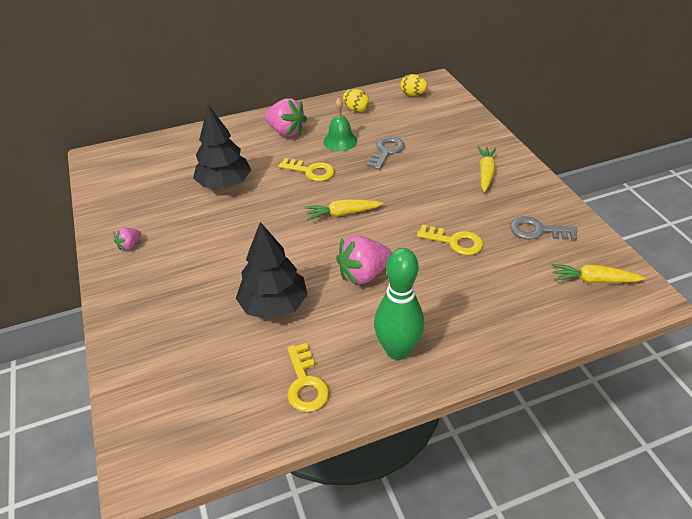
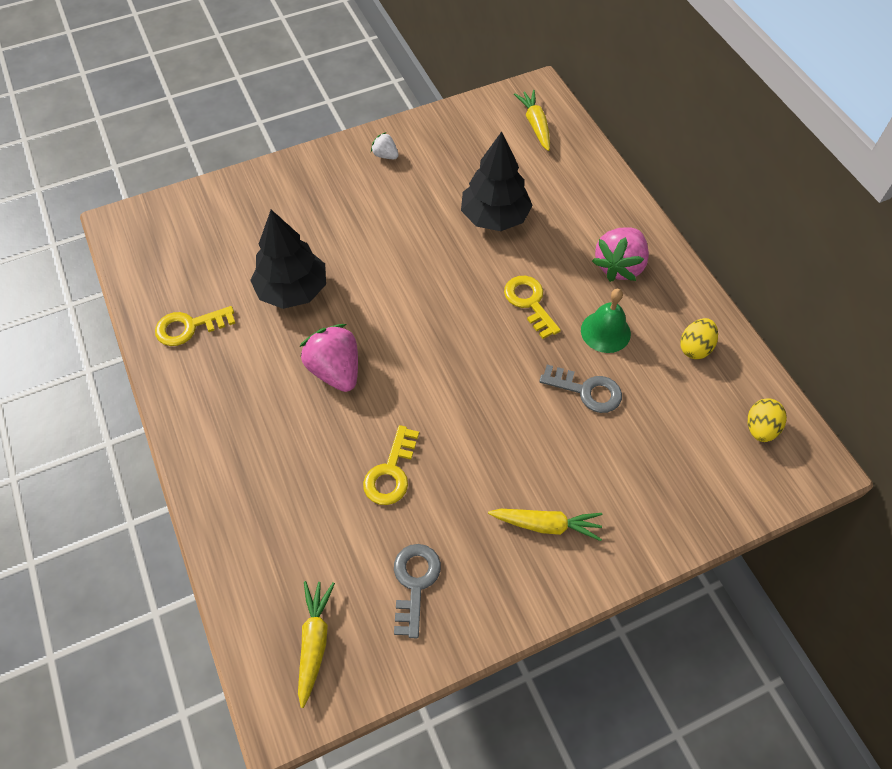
camera: 85 degrees right, 15 degrees up
pink strawberry [113,228,141,250] -> white strawberry [371,132,399,159]
yellow key [279,158,334,181] -> yellow key turned 135 degrees clockwise [504,276,561,339]
yellow carrot [304,200,383,220] -> yellow carrot moved to [514,90,550,151]
green bowling pin [374,248,424,360] -> none

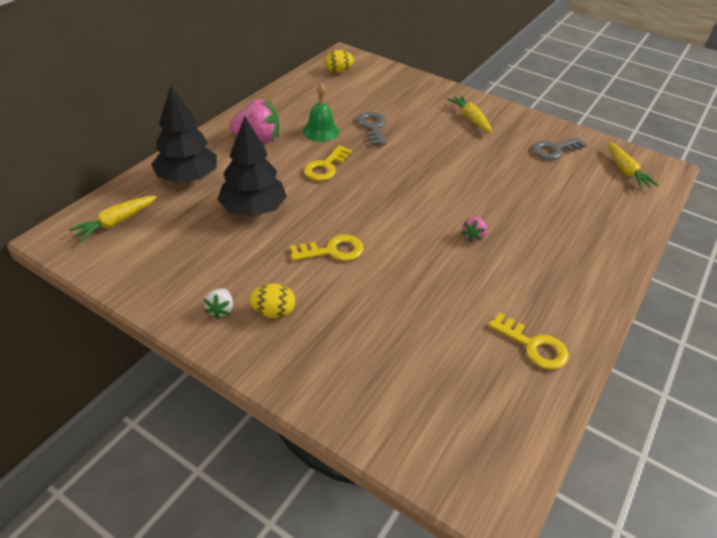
camera: 125 degrees left, 15 degrees down
black tree [250,210,326,309] -> black tree moved to [151,86,217,183]
yellow carrot [298,581,335,708] -> yellow carrot turned 75 degrees counterclockwise [608,142,659,189]
pink strawberry [299,324,358,392] -> pink strawberry [461,217,487,242], size x0.50
yellow key [363,425,419,505] -> yellow key moved to [290,234,364,261]
yellow egg [680,318,718,359] -> yellow egg moved to [249,283,296,318]

